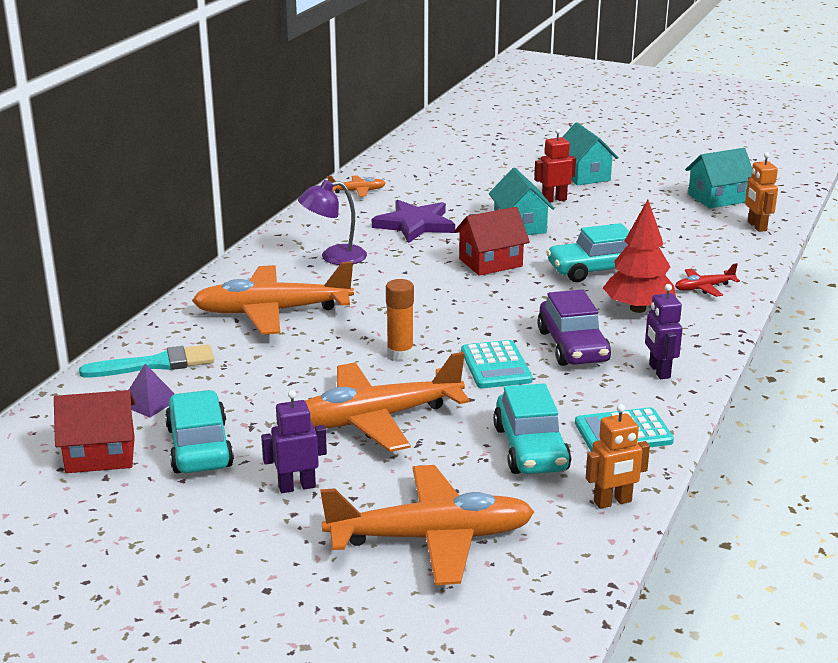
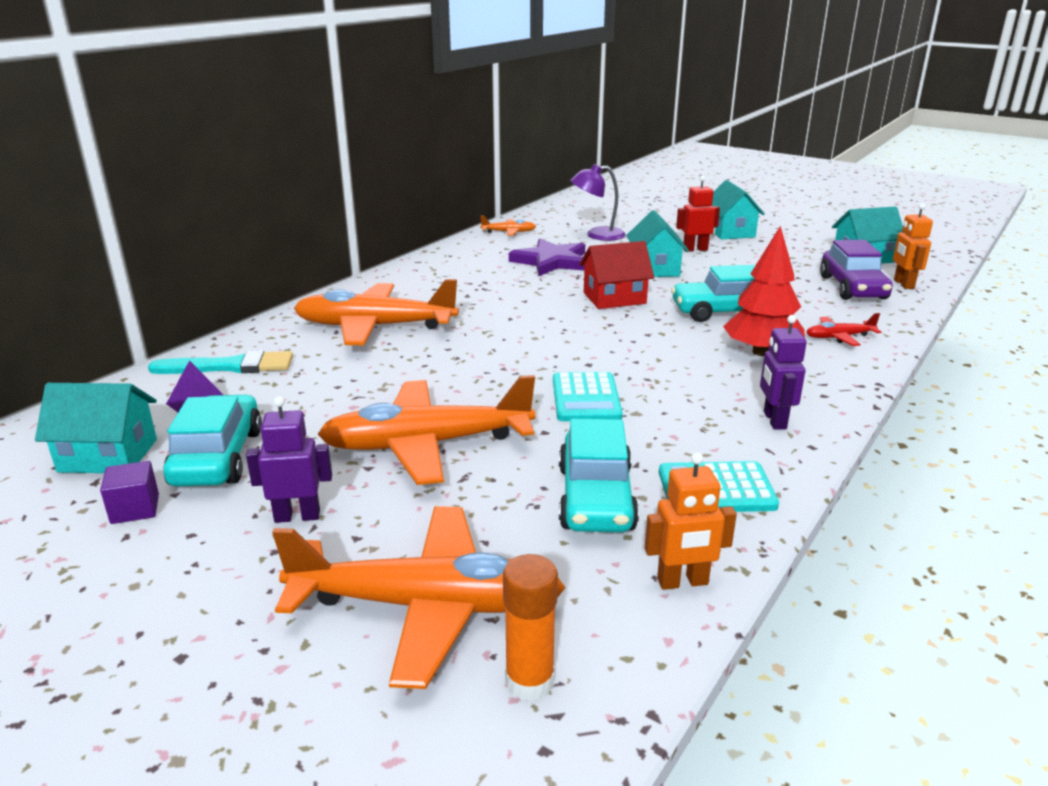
camera: 10 degrees right, 0 degrees up
red house [54,390,136,473] -> turquoise house [35,383,157,473]
purple lamp [298,180,367,265] -> purple lamp moved to [570,164,626,241]
orange glue stick [386,279,414,360] -> orange glue stick moved to [503,554,558,701]
purple car [537,289,611,366] -> purple car moved to [820,240,893,300]
none -> purple cube [100,461,159,524]

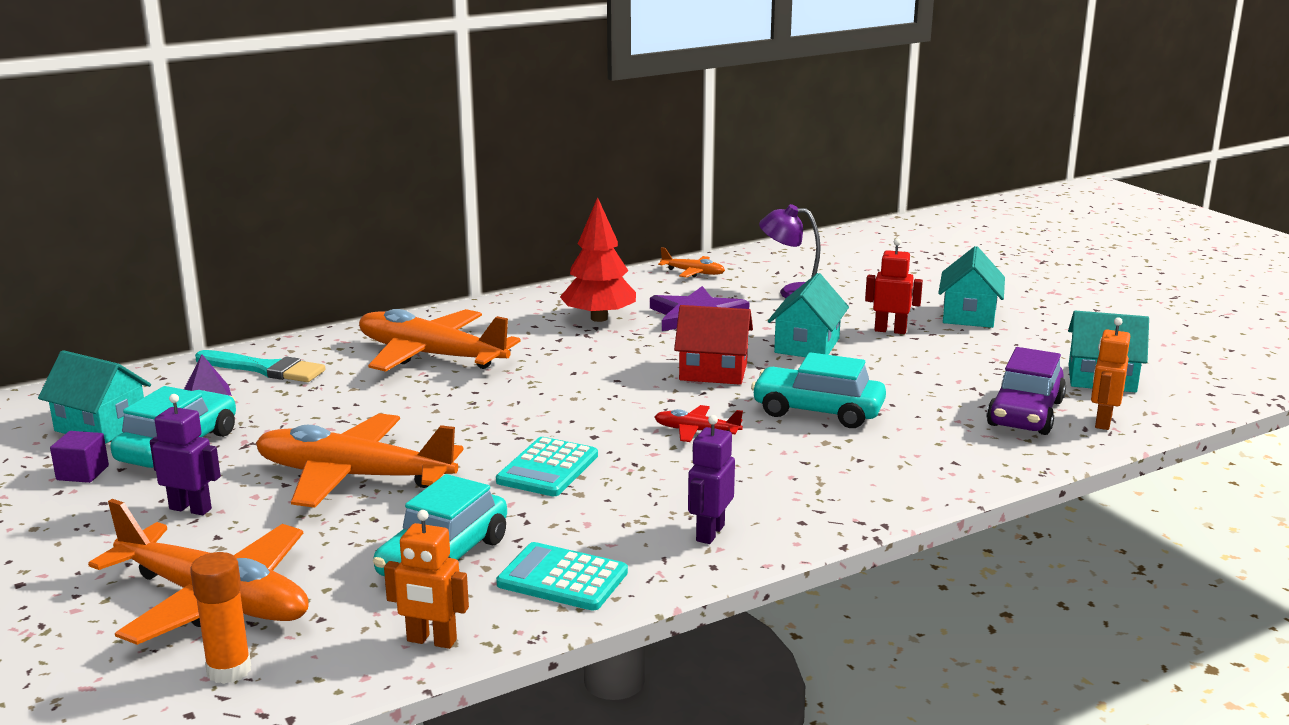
camera: 25 degrees right, 5 degrees down
red tree [723,226,805,356] -> red tree moved to [560,197,636,322]
red plane [806,313,881,346] -> red plane moved to [654,405,743,442]

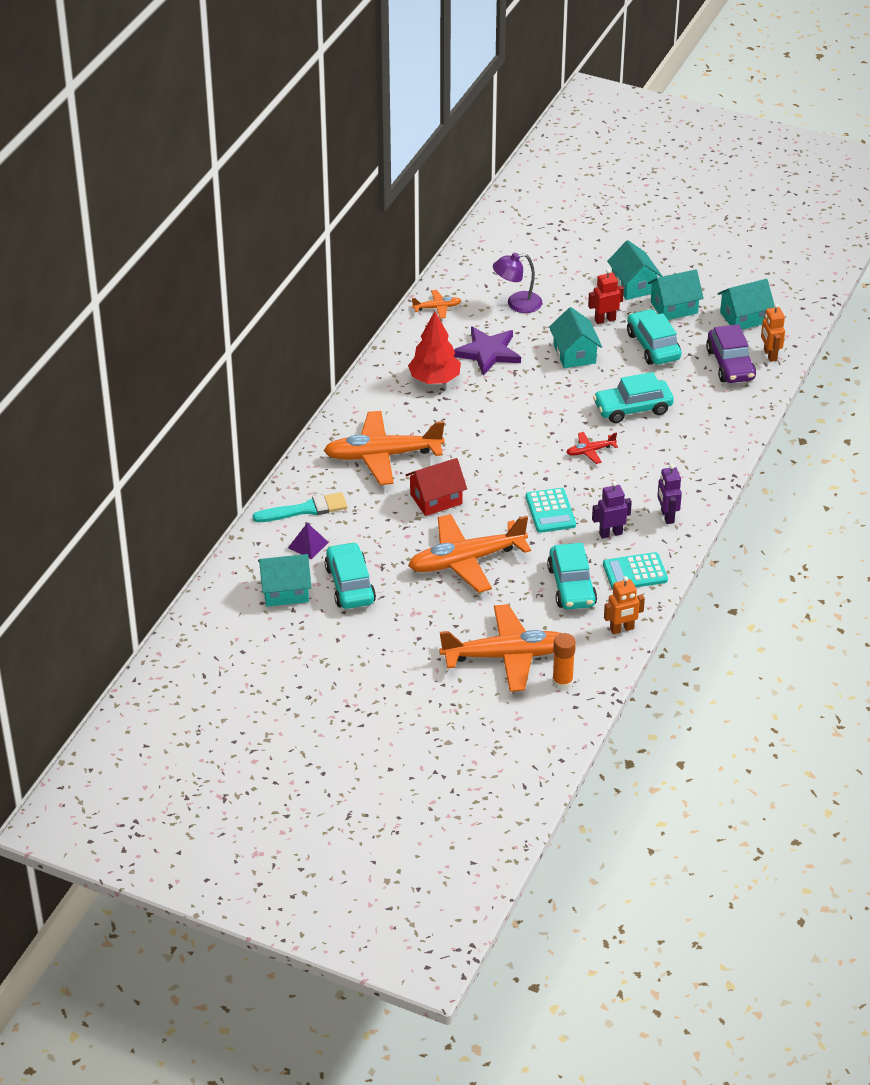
camera: 35 degrees left, 20 degrees up
purple cube [50,431,109,483] -> none
purple robot [150,394,221,515] -> purple robot moved to [592,481,632,539]
red house [674,305,753,385] -> red house moved to [406,458,467,516]
none -> turquoise car [627,309,682,365]
none -> turquoise house [648,269,704,320]

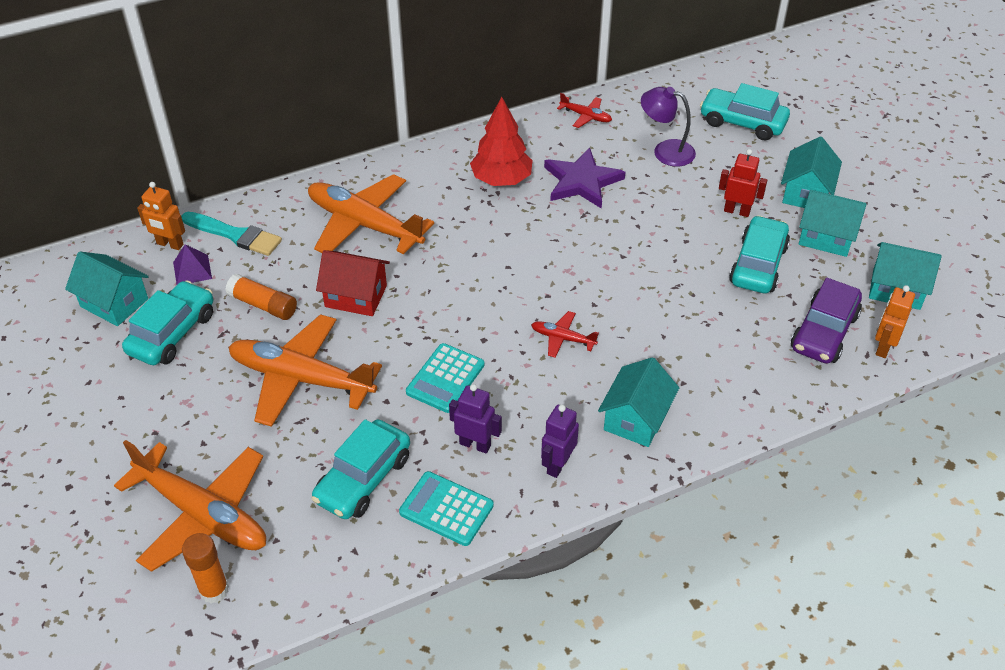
camera: 40 degrees right, 5 degrees up
orange plane [412,290,461,319] -> red plane [557,93,612,128]
turquoise house [549,307,602,369] -> turquoise house moved to [598,357,679,447]
turquoise car [593,372,674,423] -> turquoise car moved to [700,83,790,140]
orange robot [604,576,645,634] -> orange robot moved to [137,182,185,250]
none -> orange glue stick [225,274,297,320]

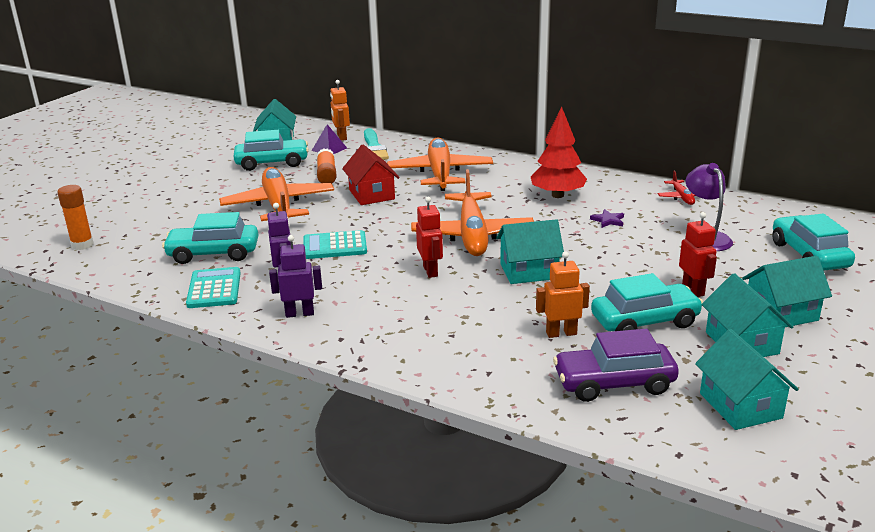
camera: 55 degrees right, 20 degrees down
orange plane [114,440,266,572] -> orange plane moved to [411,169,534,256]
red plane [531,311,599,358] -> red robot [416,197,443,278]
purple star [544,148,625,209] -> purple star [590,209,624,228], size x0.44
turquoise house [598,357,679,447] -> turquoise house moved to [496,219,564,284]
orange robot [875,285,915,358] -> orange robot moved to [536,251,590,338]

